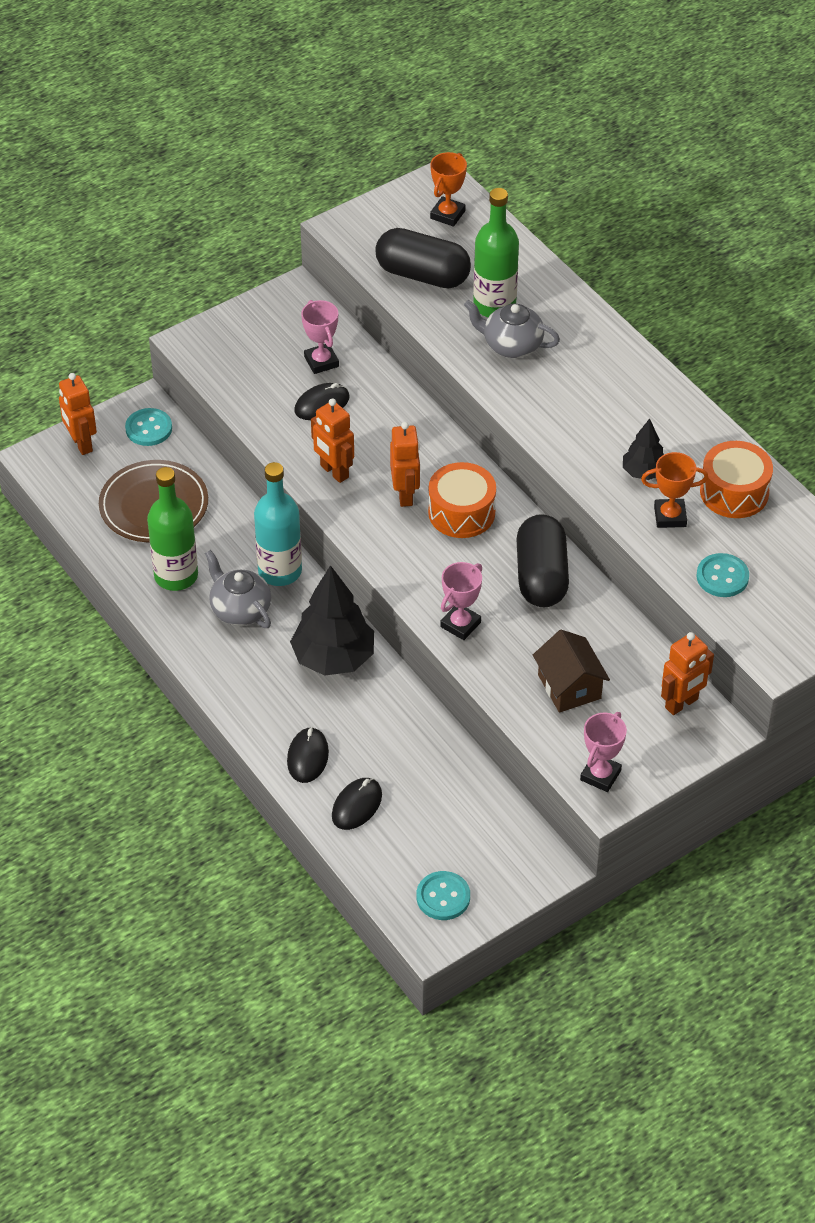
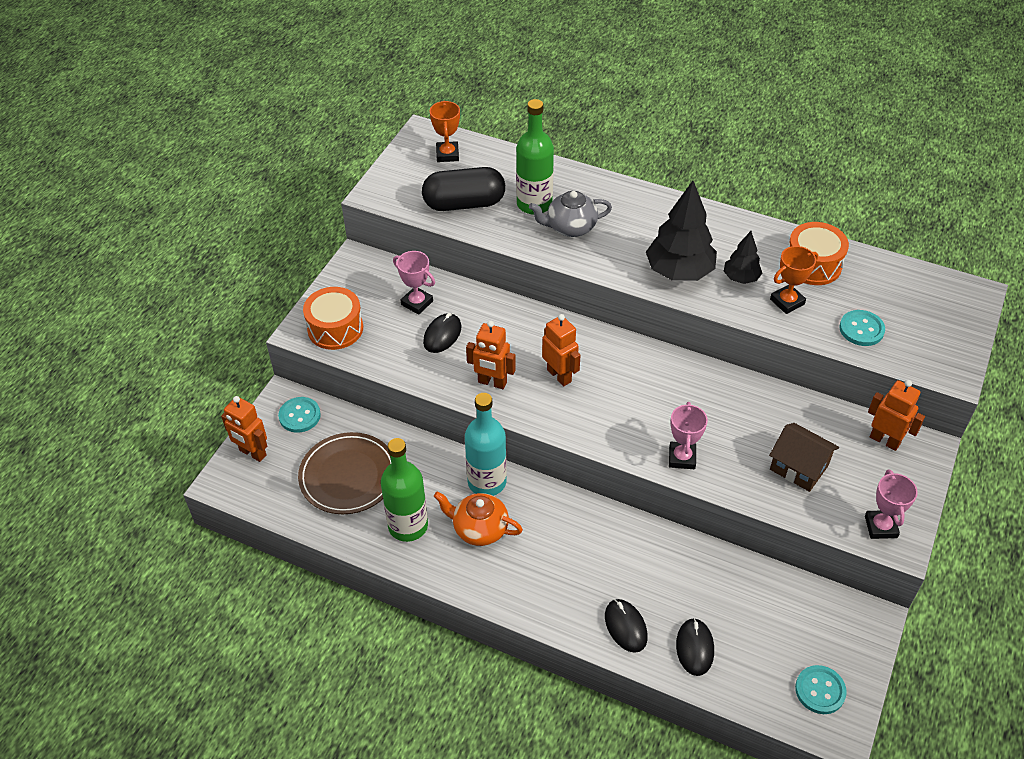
camera: 30 degrees left, 0 degrees up
grey teapot [205,550,271,628] -> orange teapot [434,491,523,546]
black tree [290,565,374,676] -> black tree moved to [646,181,717,281]
orange drum [428,462,496,538] -> orange drum moved to [303,287,363,350]
black capsule [516,514,569,607] -> none
orange robot [661,632,714,715] -> orange robot turned 75 degrees counterclockwise [868,380,925,451]

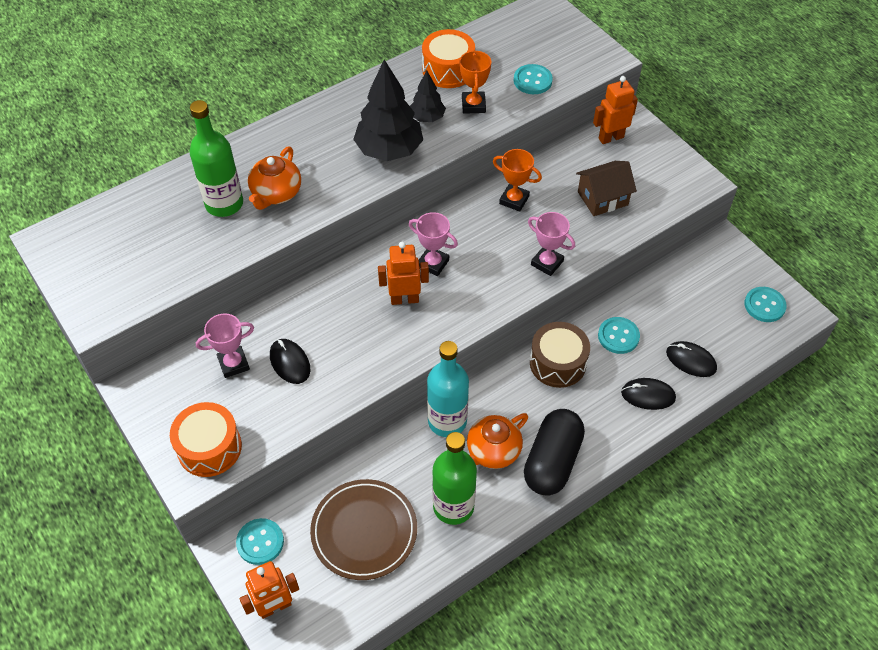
camera: 60 degrees left, 5 degrees up
black capsule [422,167,505,211] -> black capsule moved to [524,409,585,496]
orange trophy [430,101,460,162] -> orange trophy moved to [493,149,542,212]
orange robot [466,321,516,389] -> none
grey teapot [529,191,612,237] -> orange teapot [248,147,301,210]
pink trophy [865,469,918,539] -> pink trophy moved to [409,212,458,276]
none -> brown drum [530,322,590,388]
none -> turquoise button [598,317,640,354]

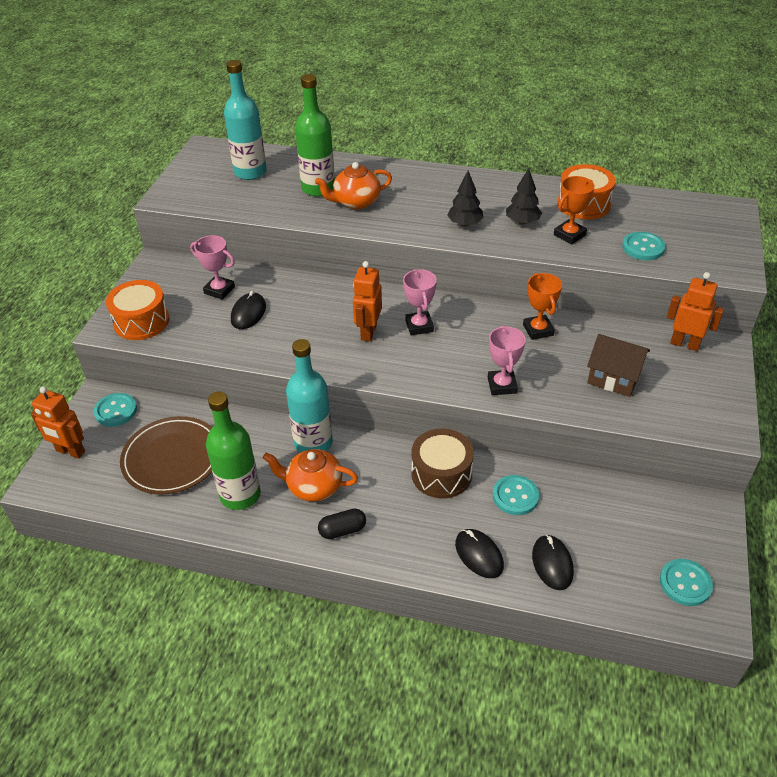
camera: 50 degrees right, 10 degrees down
black tree [353,59,423,161] -> black tree [447,171,484,227], size x0.54
orange robot [378,242,429,305] -> orange robot turned 120 degrees counterclockwise [353,261,382,342]
black capsule [524,409,585,496] -> black capsule [318,509,366,539], size x0.50
none -> turquoise bottle [224,60,267,180]

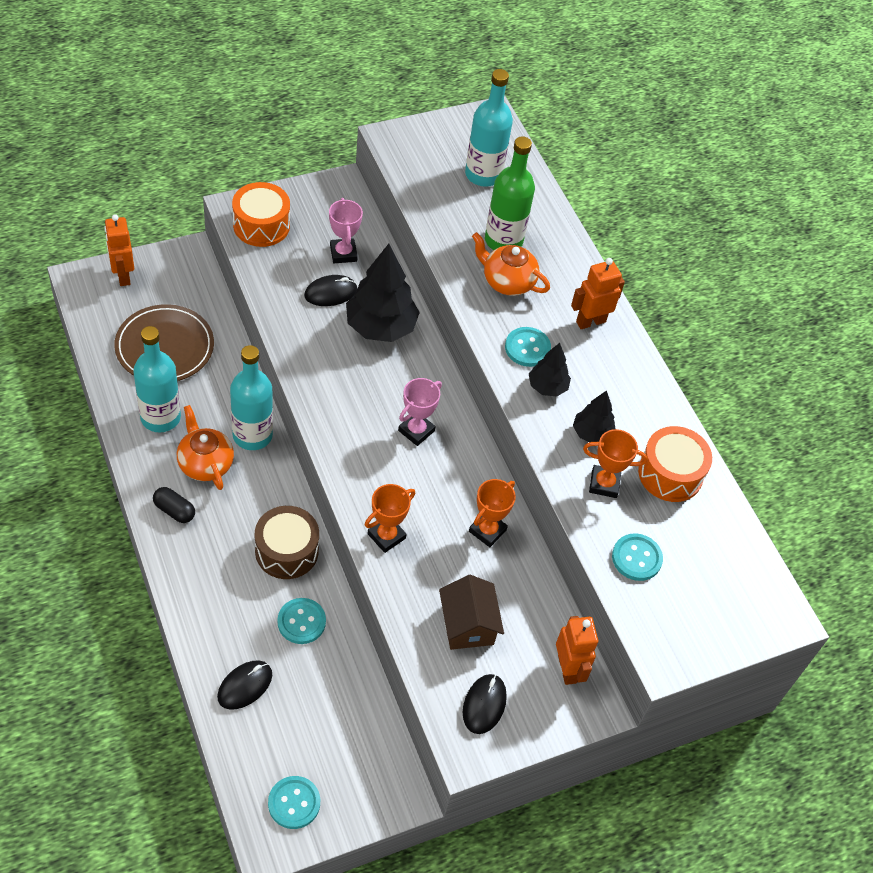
camera: 45 degrees right, 10 degrees up
turquoise button [94,393,137,427] -> turquoise button moved to [505,327,551,367]
green bottle [206,392,261,510] -> turquoise bottle [133,326,181,432]
orange robot [353,261,382,342] -> orange robot moved to [571,258,625,329]
black mouse [455,529,504,578] -> black mouse moved to [463,674,507,734]
pink trophy [488,325,526,395] -> orange trophy [365,484,415,553]
none -> black tree [346,244,420,342]

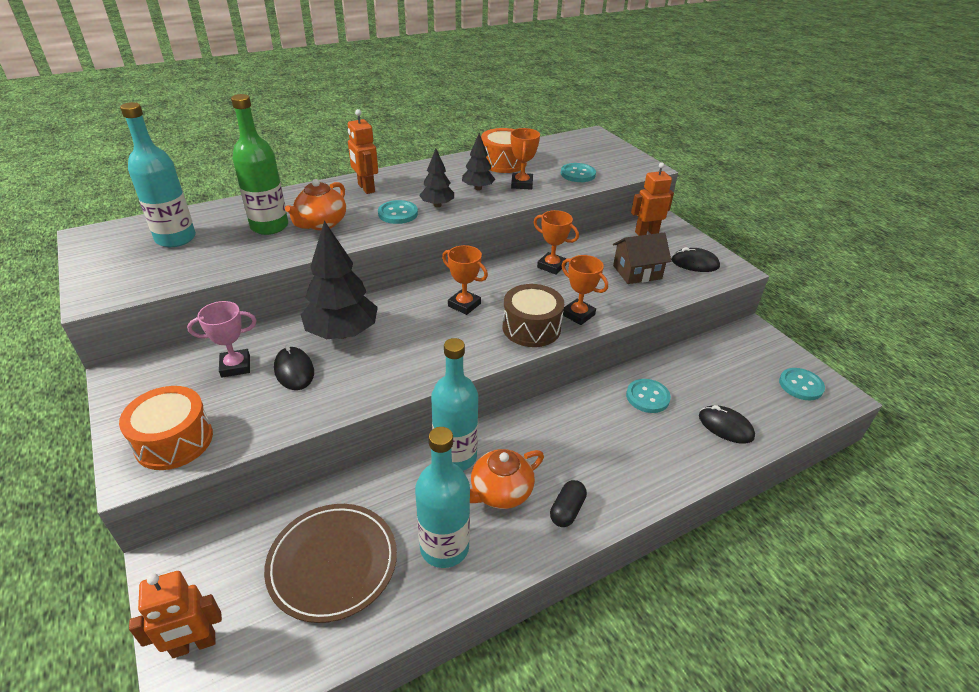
camera: 90 degrees left, 15 degrees down
brown drum [255,506,319,579] -> brown drum moved to [502,284,564,347]
pink trophy [398,378,442,446] -> orange trophy [442,245,488,315]

